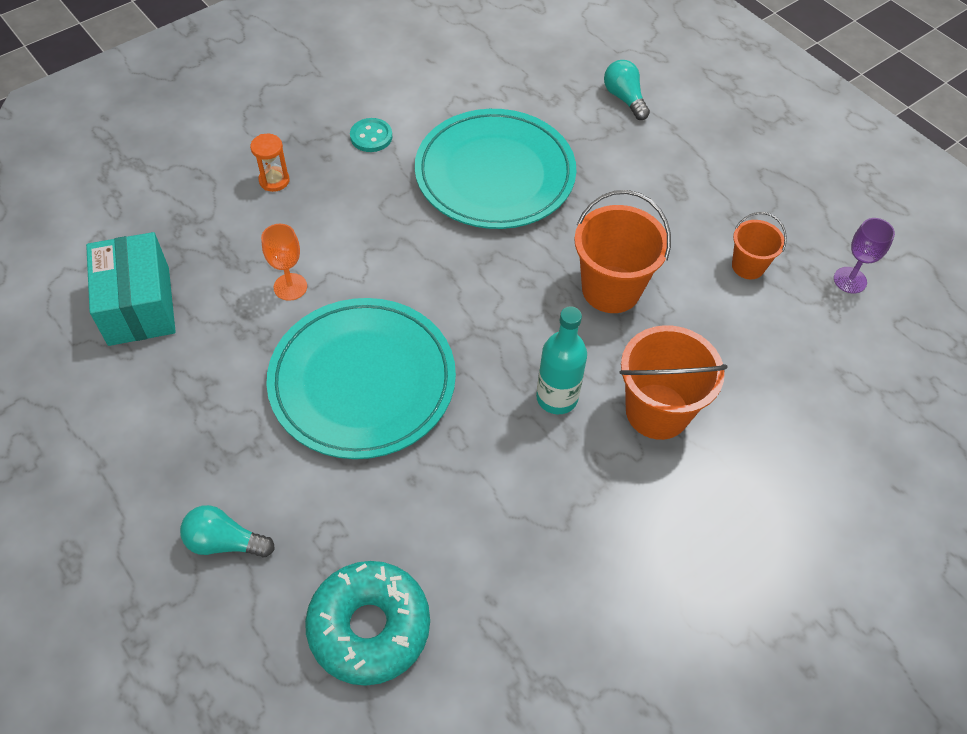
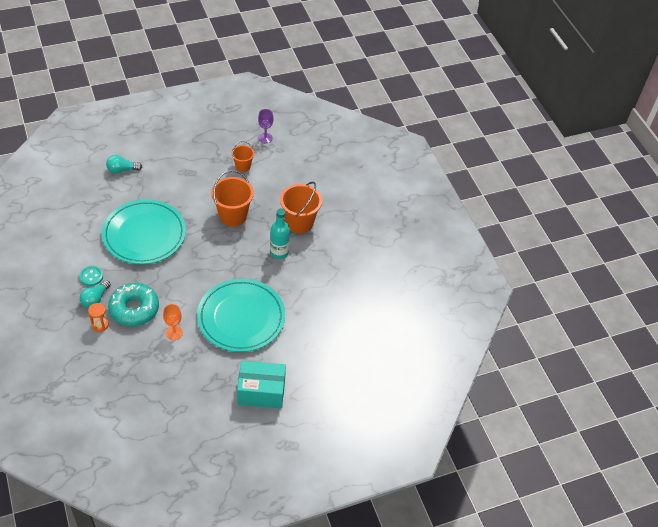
camera: 75 degrees left, 5 degrees down
turquoise box [86,232,176,346] -> turquoise box moved to [237,361,286,408]
turquoise light bulb [180,505,275,558] -> turquoise light bulb moved to [80,280,111,308]
turquoise donut [305,561,430,686] -> turquoise donut moved to [108,283,159,326]

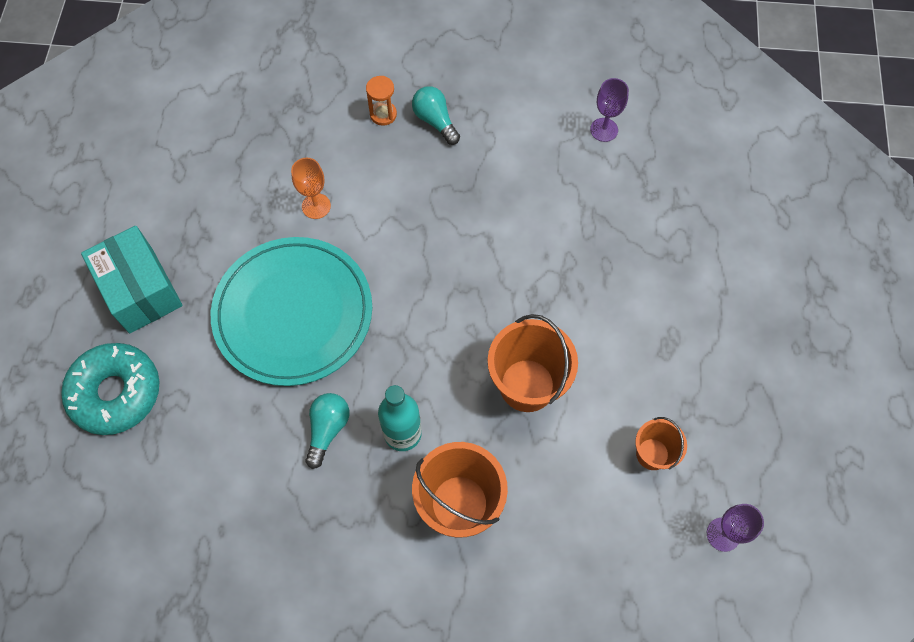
camera: 120 degrees right, 15 degrees up
turquoise button [79,266,103,286] -> none
turquoise plate [102,199,186,265] -> none
turquoise light bulb [106,155,142,174] -> turquoise light bulb moved to [305,393,349,469]
turquoise donut [108,283,159,326] -> turquoise donut moved to [61,343,159,435]
turquoise box [237,361,286,408] -> turquoise box turned 60 degrees counterclockwise [81,226,183,333]
none -> purple goblet [590,78,629,142]

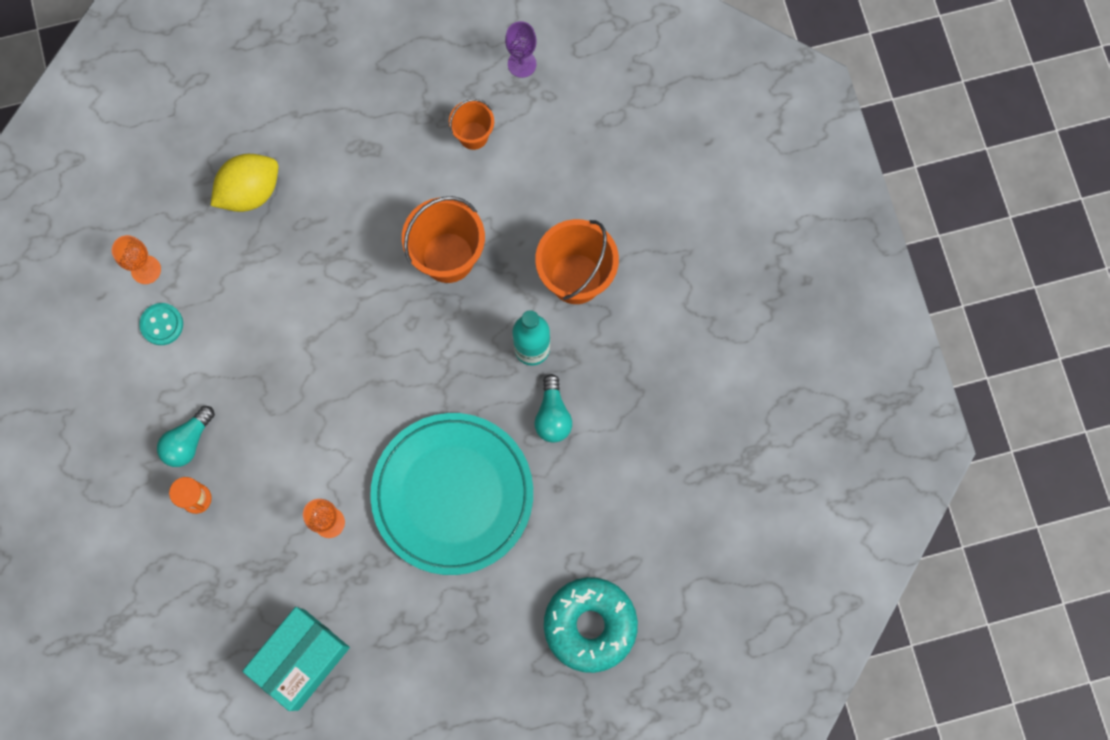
camera: 110 degrees left, 10 degrees up
turquoise box [81,226,183,333] -> turquoise box moved to [242,607,350,711]
turquoise light bulb [305,393,349,469] -> turquoise light bulb turned 90 degrees counterclockwise [534,374,572,443]
purple goblet [590,78,629,142] -> orange goblet [112,235,161,284]
none -> turquoise button [139,303,183,345]
none -> yellow lemon [211,154,278,212]

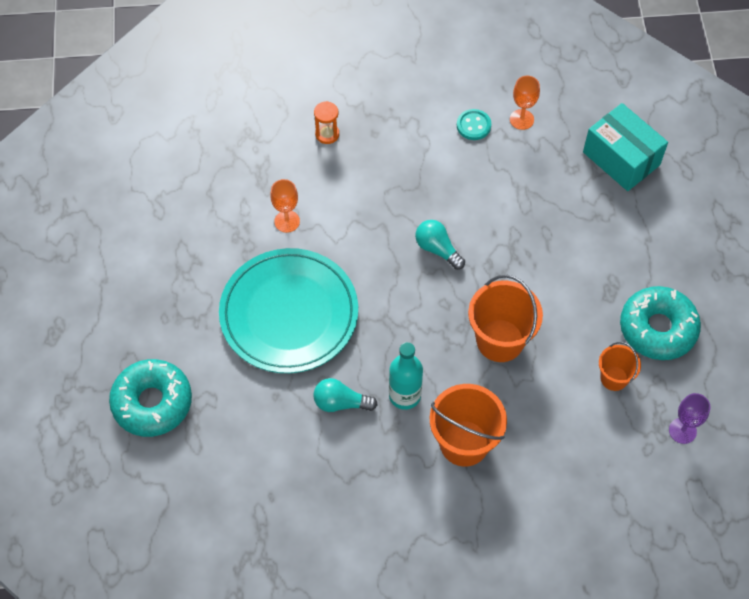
camera: 100 degrees right, 15 degrees down
turquoise light bulb [157,406,215,467] -> turquoise light bulb moved to [415,220,465,270]
yellow lemon [211,154,278,212] -> none
turquoise box [242,607,350,711] -> turquoise box moved to [583,103,668,191]
none -> turquoise donut [620,286,701,360]

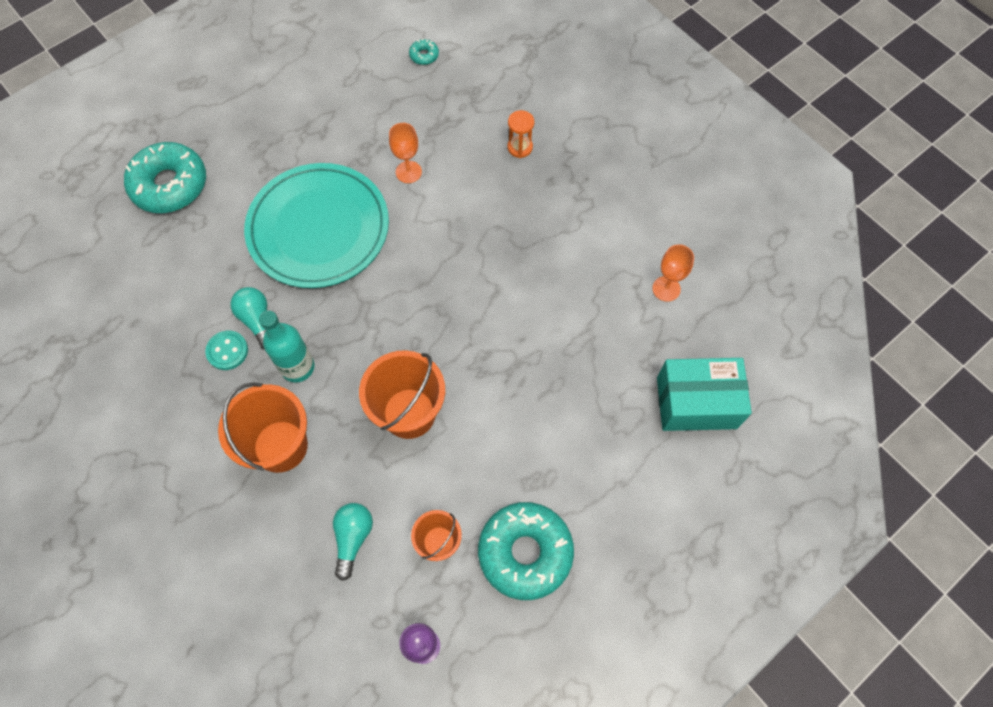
camera: 55 degrees right, 5 degrees up
turquoise light bulb [415,220,465,270] -> turquoise light bulb moved to [333,503,373,581]
turquoise button [457,109,491,140] -> turquoise button moved to [205,331,248,370]
turquoise box [583,103,668,191] -> turquoise box turned 75 degrees clockwise [657,358,752,431]
none -> turquoise donut [409,39,439,65]

